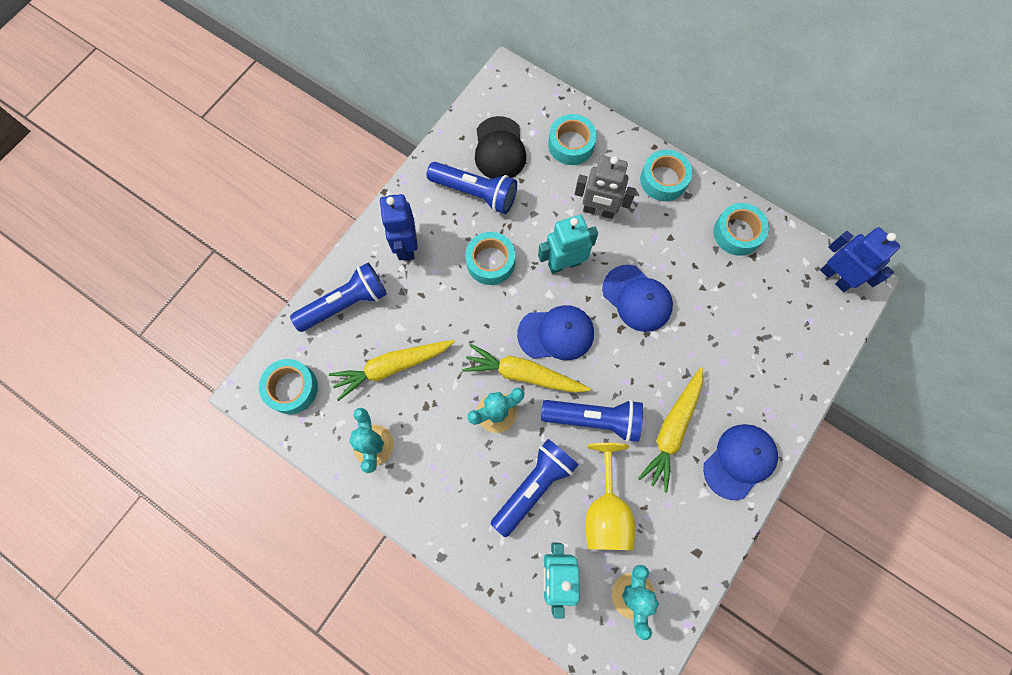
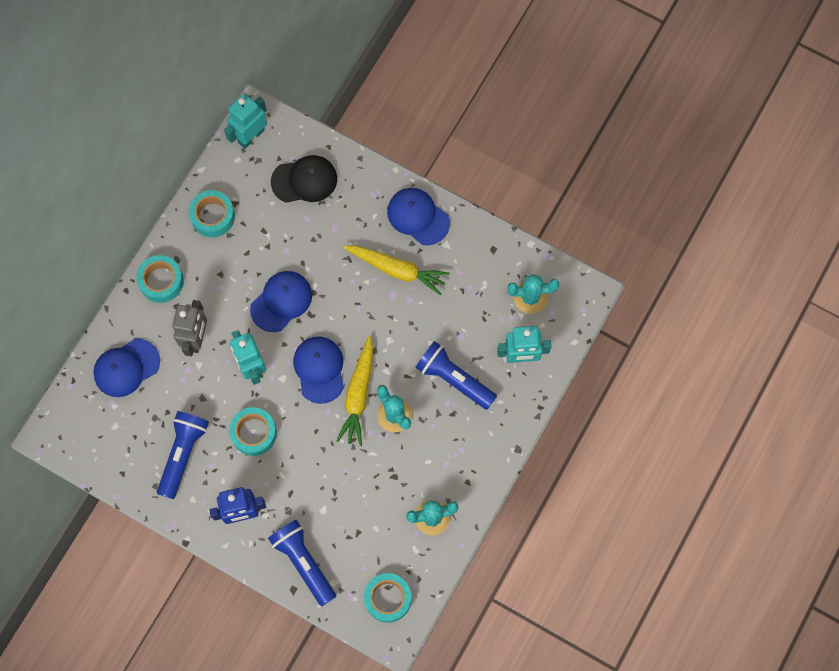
camera: 95 degrees left, 0 degrees up
yellow carrot [329,340,455,401] -> none
black cap [475,116,526,179] -> black cap moved to [271,155,337,203]
blue flashlight [541,400,643,442] -> none
turquoise tape [548,114,597,165] -> blue cap [93,339,160,397]
yellow goblet [585,443,635,550] -> none
blue robot [820,227,900,292] -> turquoise robot [224,93,267,149]

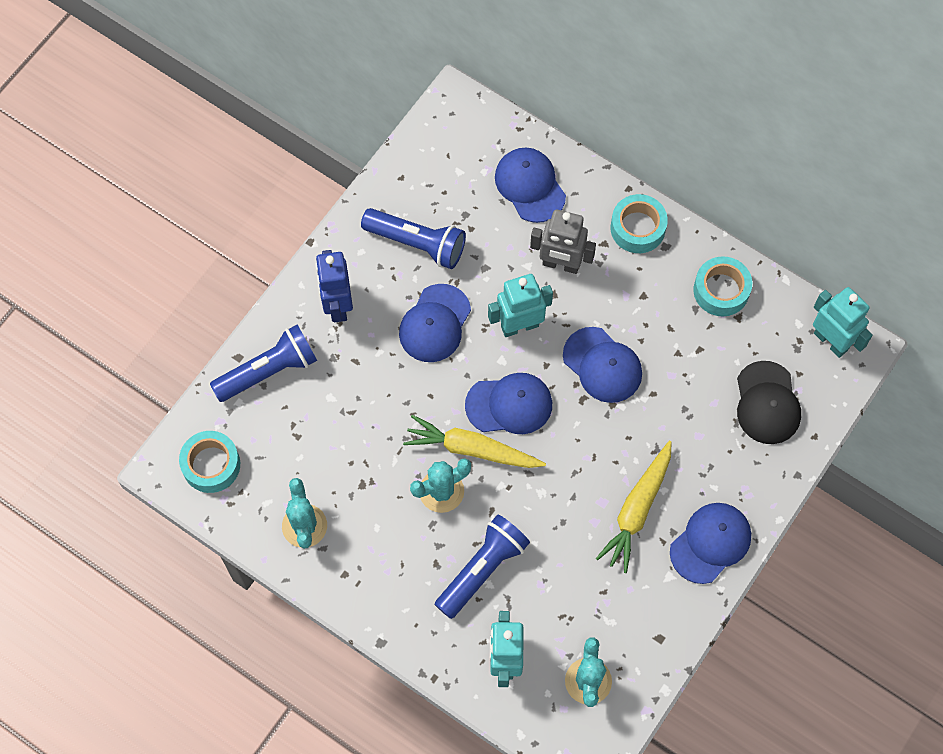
camera: 95 degrees right, 5 degrees down
turquoise tape [229,407,277,456] -> blue cap [399,284,471,362]

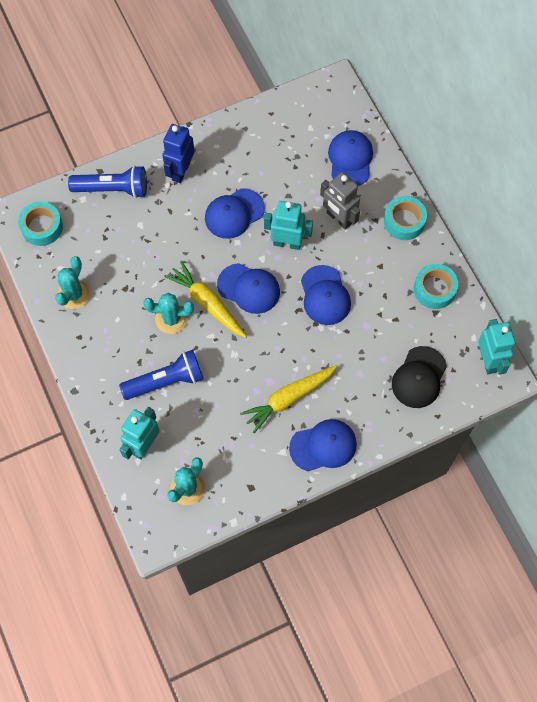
camera: 30 degrees right, 0 degrees up
blue flashlight [361,208,466,269] -> none

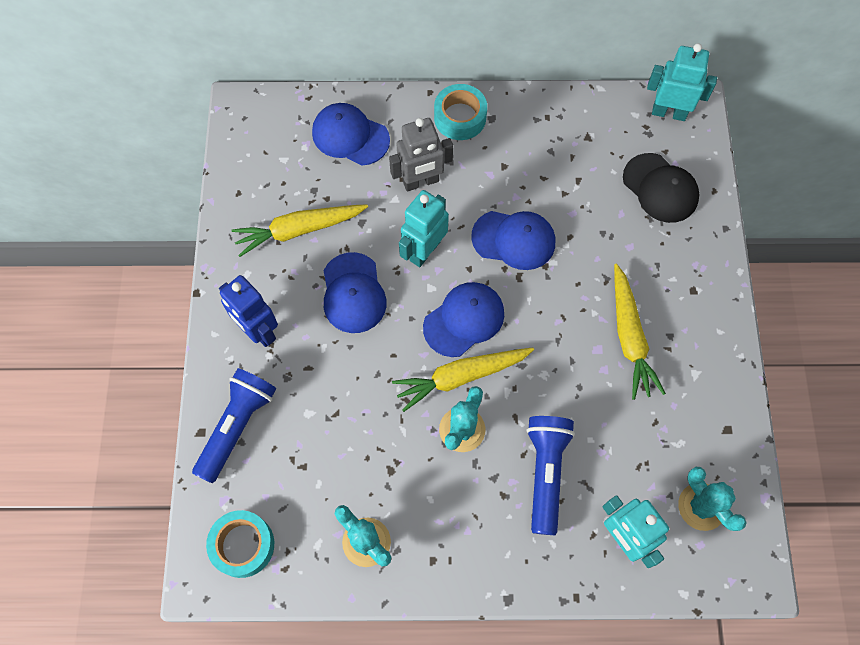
camera: 65 degrees left, 0 degrees up
blue cap [289,419,357,471] -> none
turquoise tape [414,264,458,309] -> none
none -> yellow carrot [231,204,368,257]

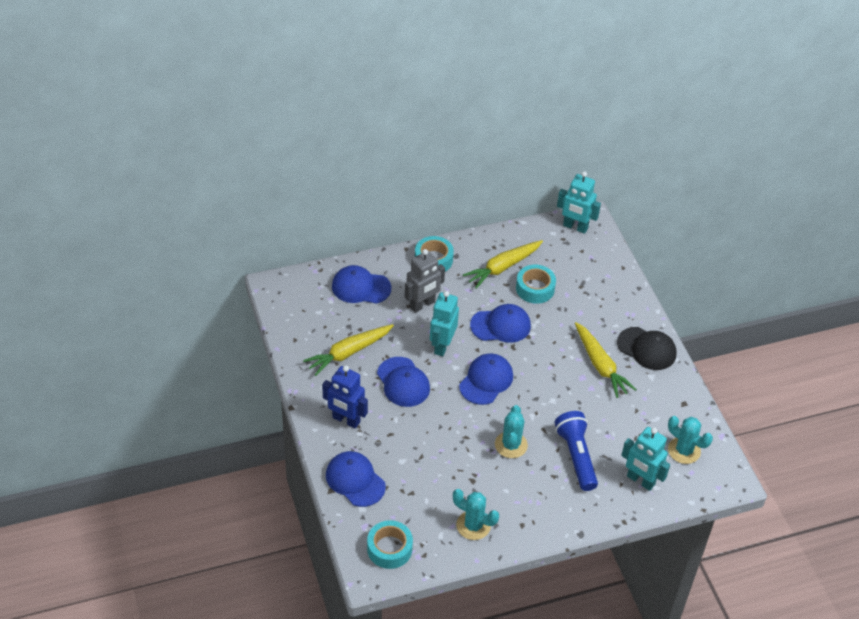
camera: 20 degrees left, 20 degrees down
blue flashlight [192,368,277,483] -> blue cap [326,451,386,507]
yellow carrot [392,348,534,412] -> yellow carrot moved to [463,240,543,289]
black cap [623,153,700,223] -> black cap moved to [617,327,677,370]
turquoise robot [647,43,717,121] -> turquoise robot turned 150 degrees counterclockwise [557,171,601,234]
none -> turquoise tape [516,265,556,304]

